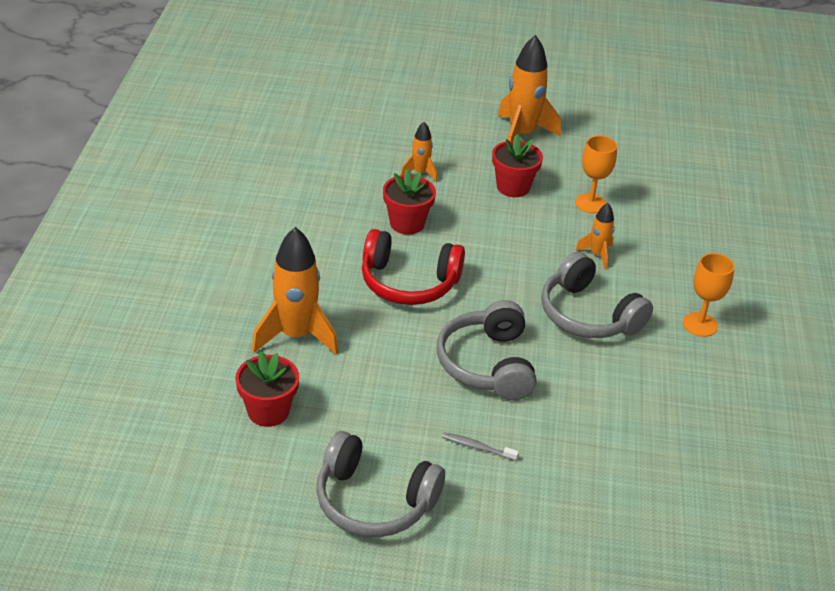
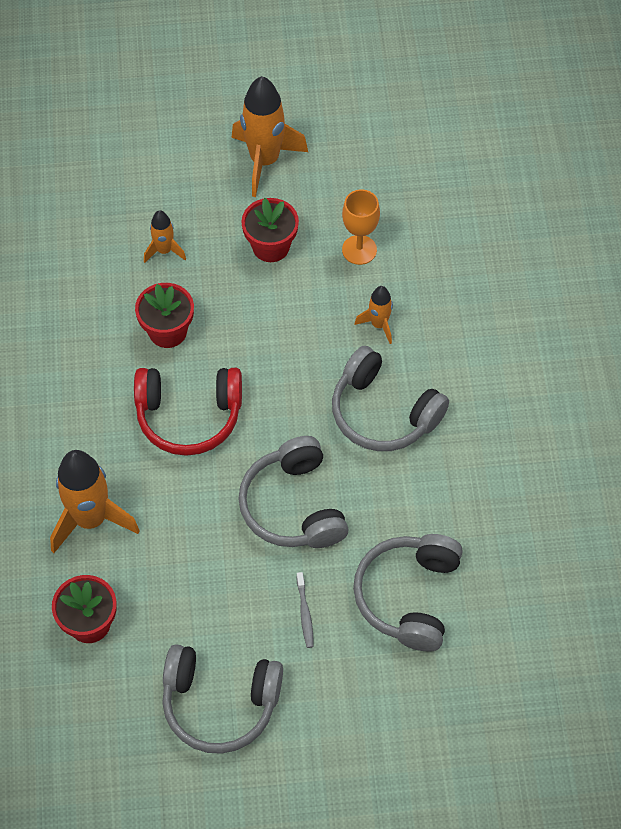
camera: 10 degrees left, 20 degrees up
grey toothbrush [442,432,519,461] -> grey toothbrush turned 105 degrees counterclockwise [296,572,314,648]
orange goblet [683,253,734,337] -> none
none -> grey headphones [353,534,463,652]

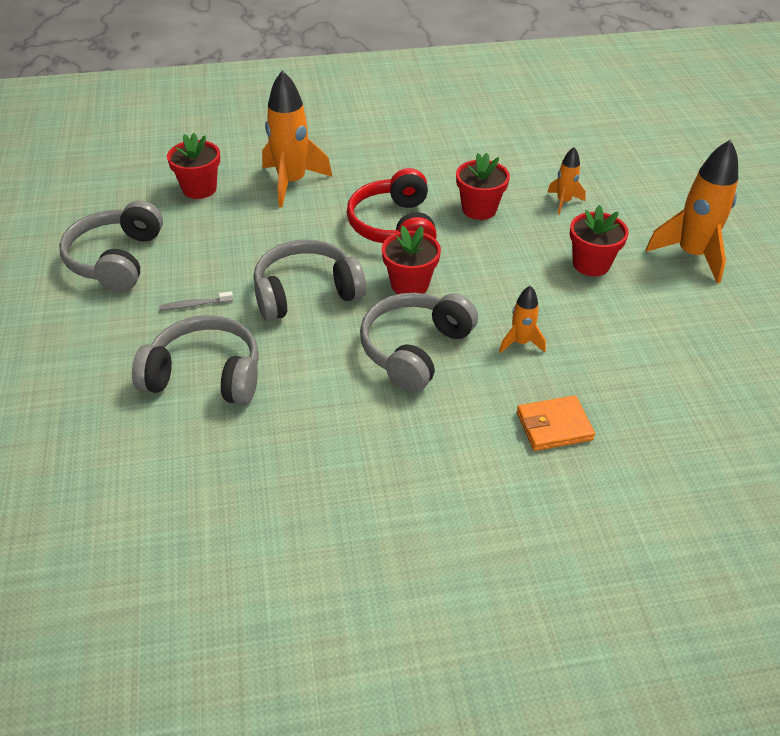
camera: 85 degrees right, 15 degrees down
orange goblet [342,189,380,265] -> none
none -> red flower pot [382,225,441,294]
none -> orange wallet [517,396,595,451]

